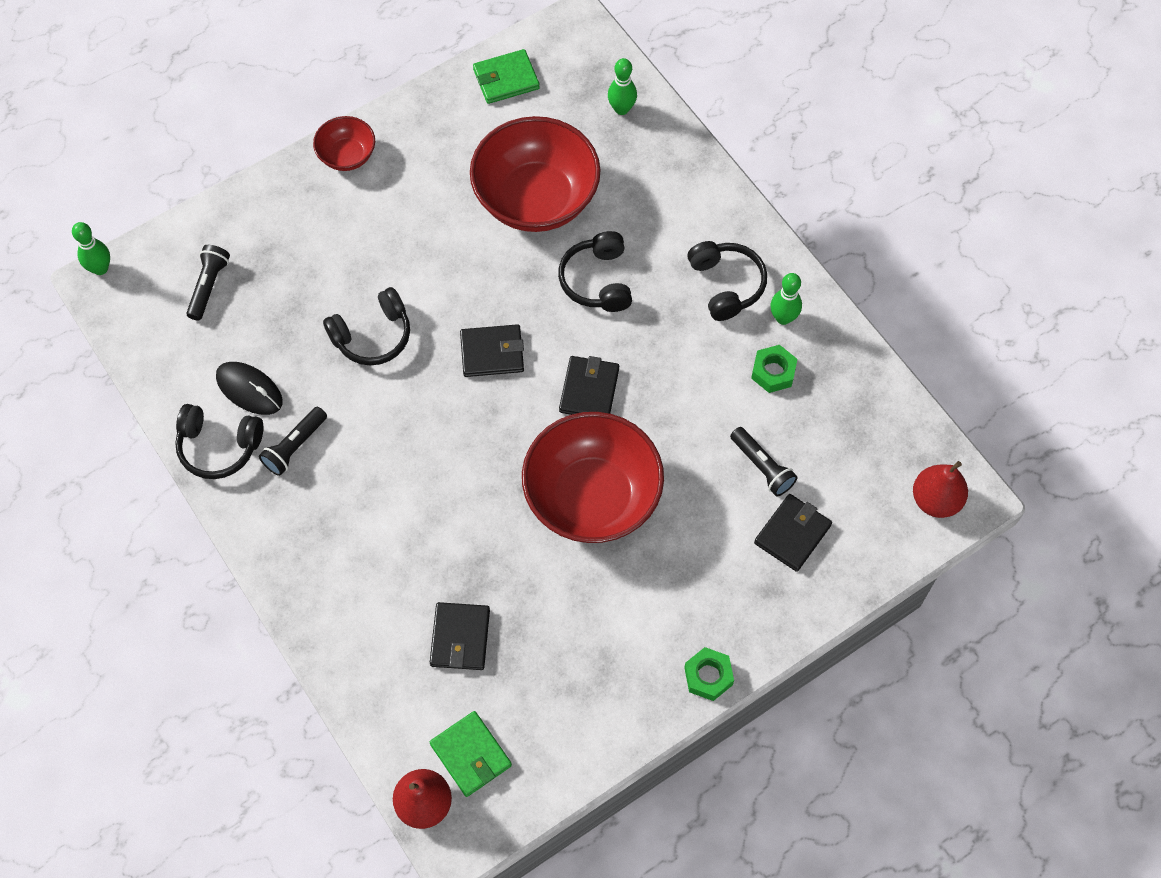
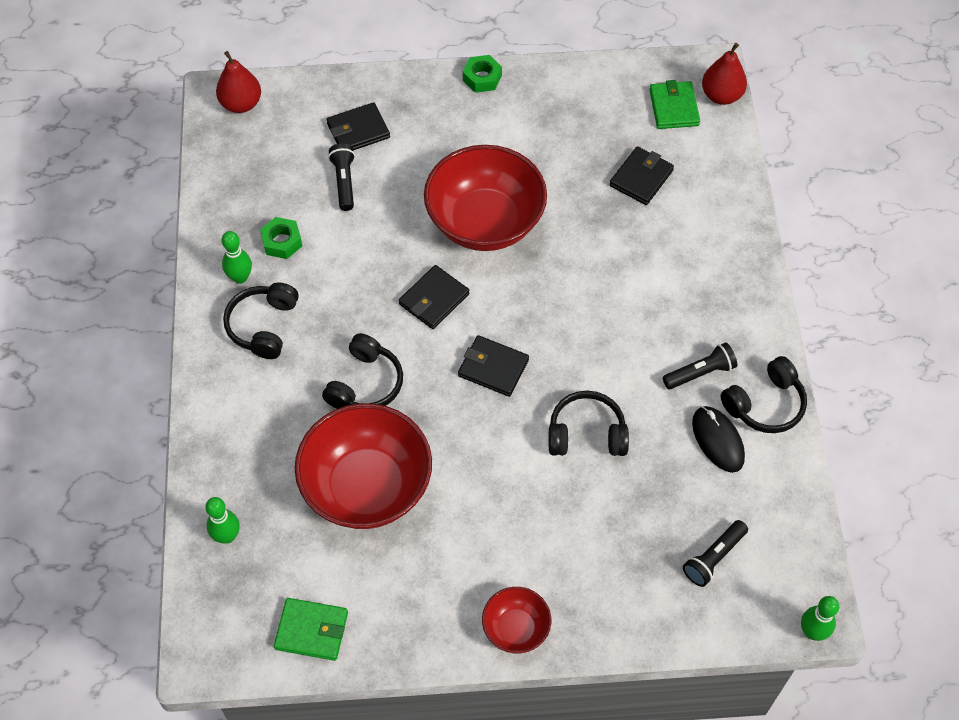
camera: 150 degrees left, 5 degrees down
black headphones [175,404,263,479] -> black headphones turned 105 degrees clockwise [720,356,807,433]

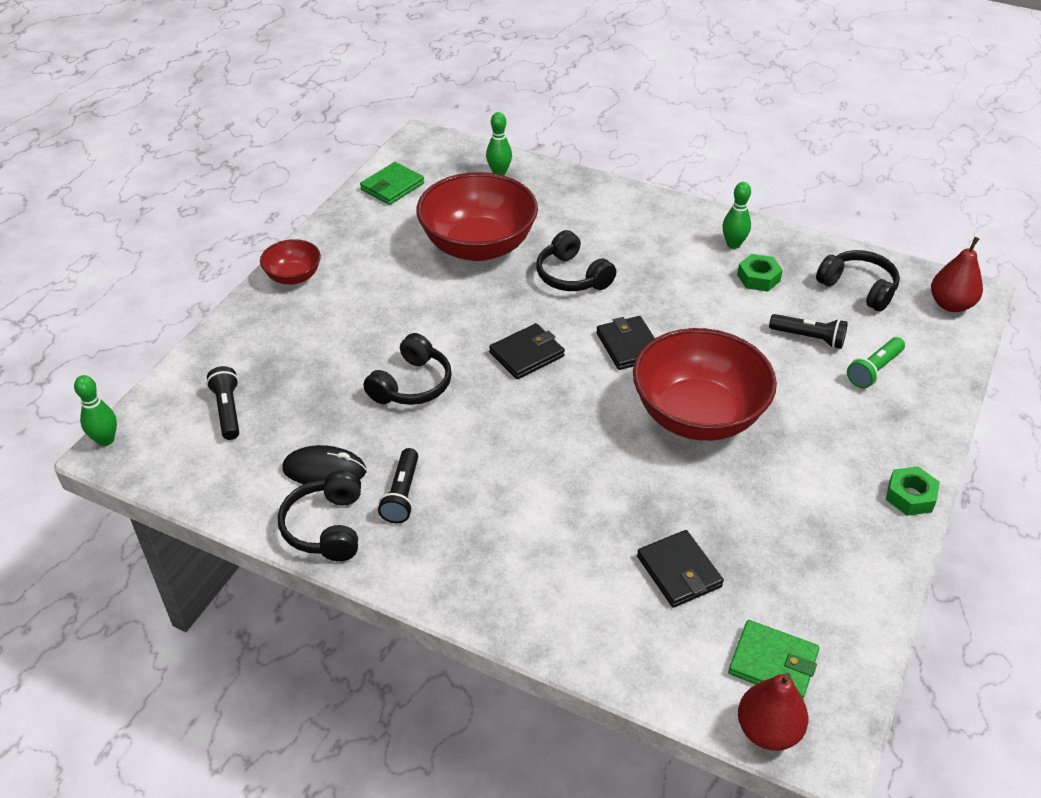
camera: 120 degrees right, 15 degrees down
black headphones [223,283,299,359] -> black headphones moved to [816,250,900,312]
black wallet [326,102,390,150] -> green flashlight [847,337,905,388]

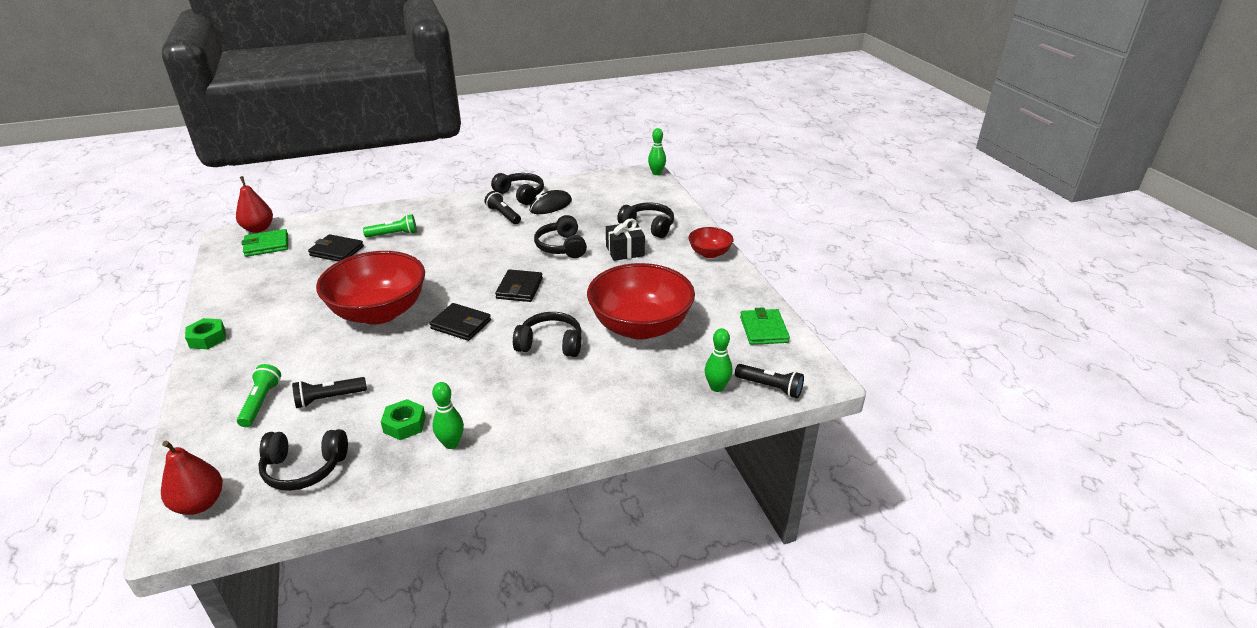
camera: 135 degrees right, 10 degrees down
black flashlight [206,366,239,440] -> black flashlight moved to [735,364,804,398]
none -> green flashlight [363,214,417,238]
none -> black gift [606,219,645,261]
none -> black headphones [617,202,674,238]

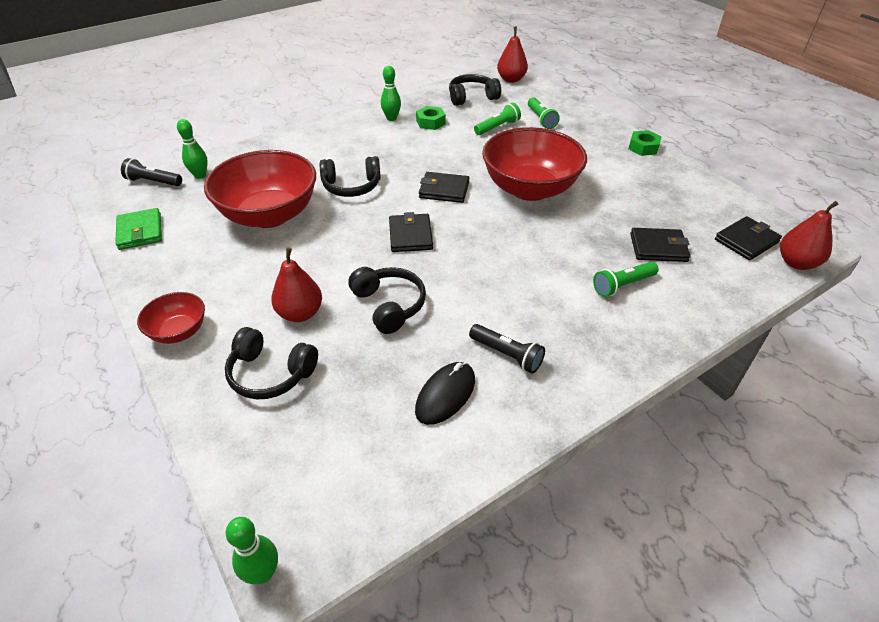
camera: 165 degrees right, 10 degrees up
green wallet [241,229,288,257] -> black wallet [715,216,782,261]
black flashlight [292,377,367,408] -> green flashlight [474,103,521,135]
black headphones [491,173,544,205] -> none
black gift [606,219,645,261] -> red pear [271,248,322,322]

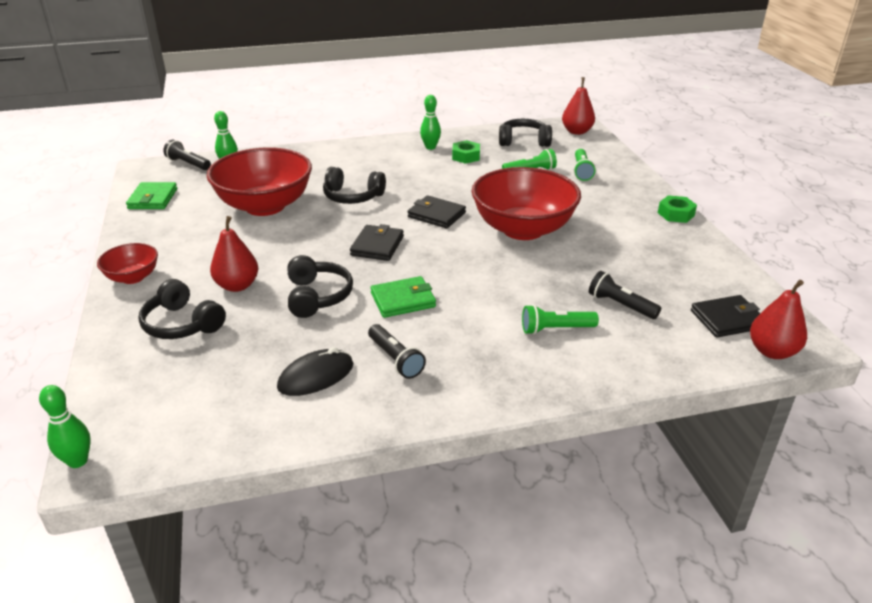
camera: 20 degrees right, 10 degrees down
black wallet [630,228,691,262] -> black flashlight [589,271,661,319]
none -> green wallet [371,276,436,318]

